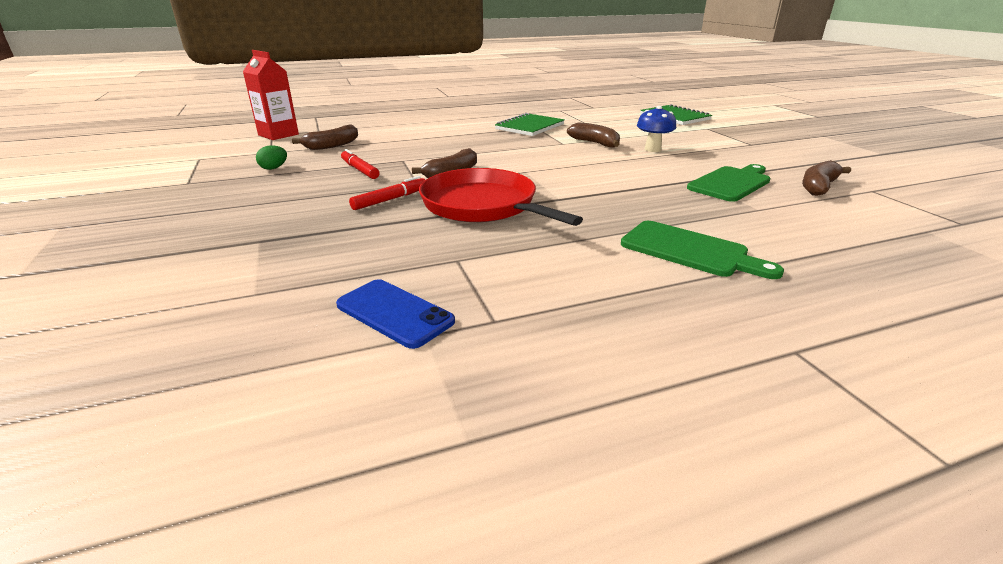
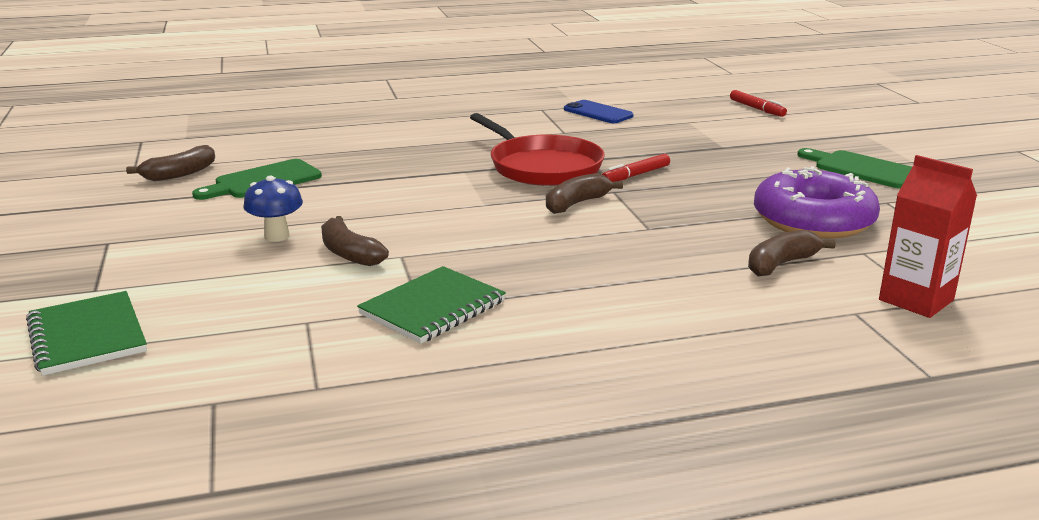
camera: 175 degrees left, 5 degrees down
green egg [256,145,287,170] -> purple donut [754,166,880,239]
red marker [341,149,380,179] -> red marker moved to [730,90,787,117]
green cutting board [621,221,784,279] -> green cutting board moved to [797,148,912,188]

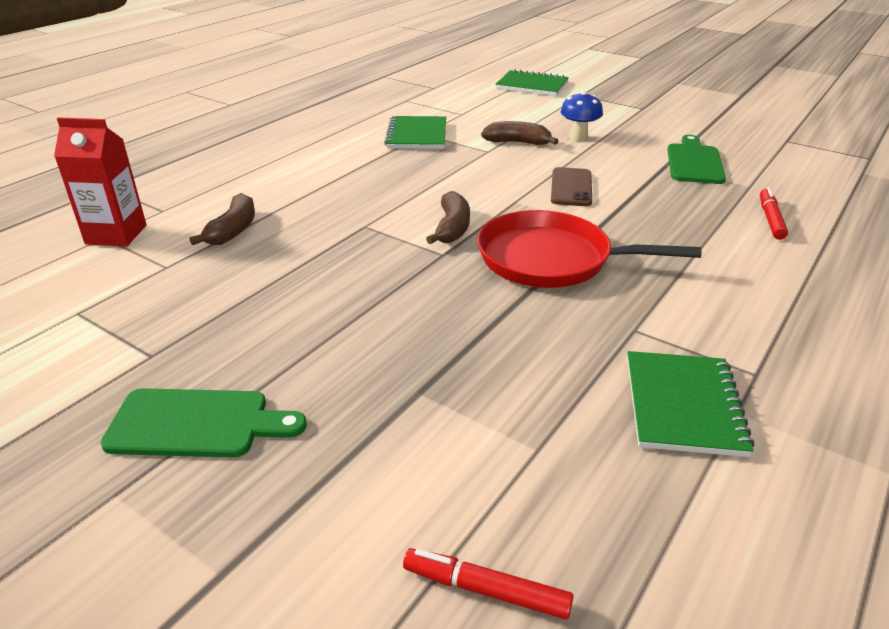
camera: 140 degrees right, 10 degrees up
brown banana [126,145,215,181] -> none
blue phone [564,100,634,123] -> green notebook [627,351,754,457]
red marker [602,154,670,182] -> red marker moved to [760,187,788,240]
purple donut [754,166,880,239] -> none
none -> brown phone [551,167,592,206]

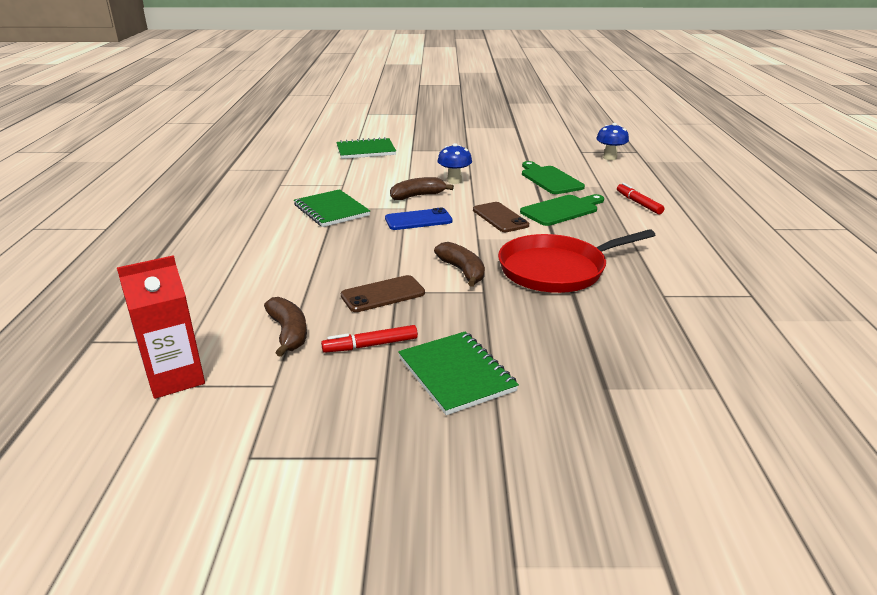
camera: 35 degrees left, 5 degrees down
green cutting board [100,388,306,458] -> green cutting board moved to [520,194,604,226]
red marker [403,548,574,619] -> red marker moved to [321,325,418,353]
green notebook [627,351,754,457] -> green notebook moved to [398,332,519,415]
none -> brown phone [341,275,425,312]
none -> blue phone [385,208,453,230]
none -> blue mushroom [596,123,629,160]

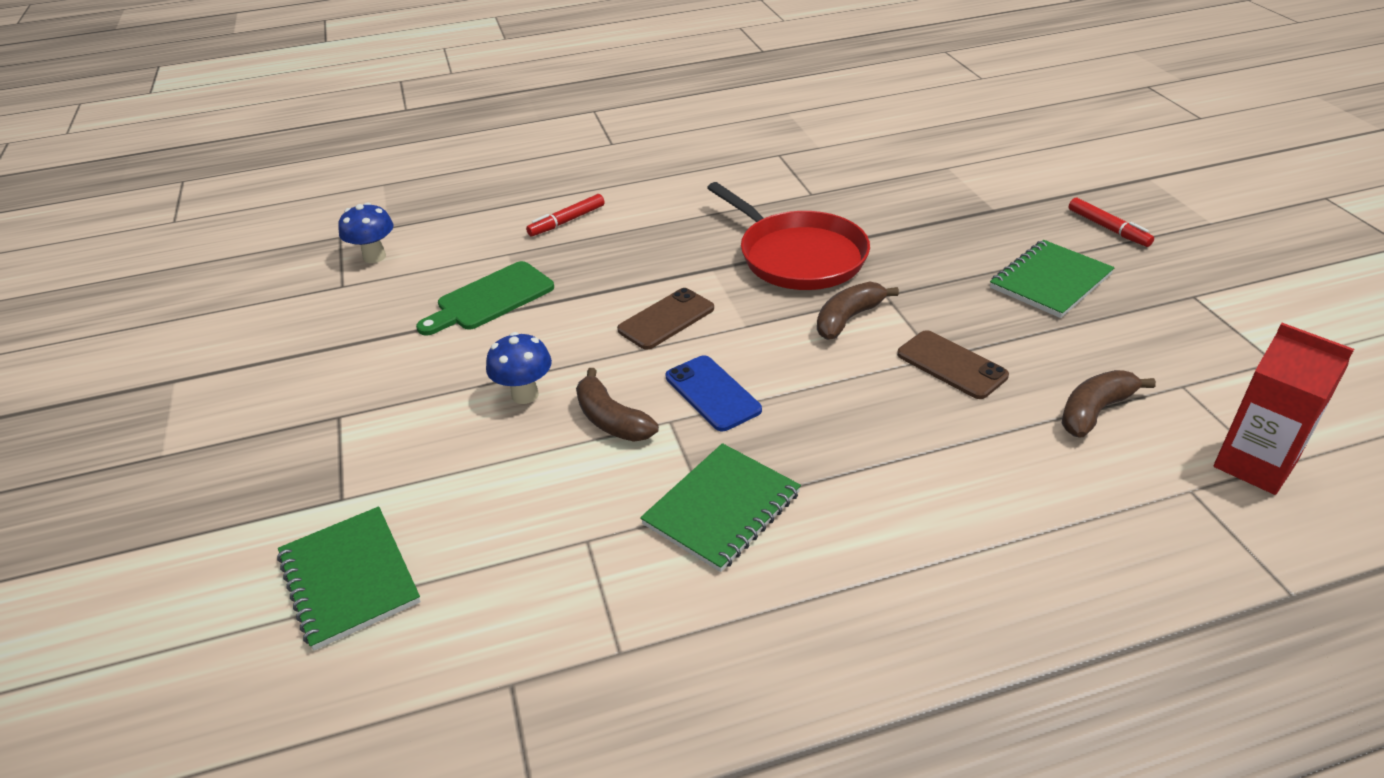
camera: 105 degrees left, 10 degrees up
red marker [321,325,418,353] -> red marker moved to [1068,198,1154,247]
green cutting board [520,194,604,226] -> none

